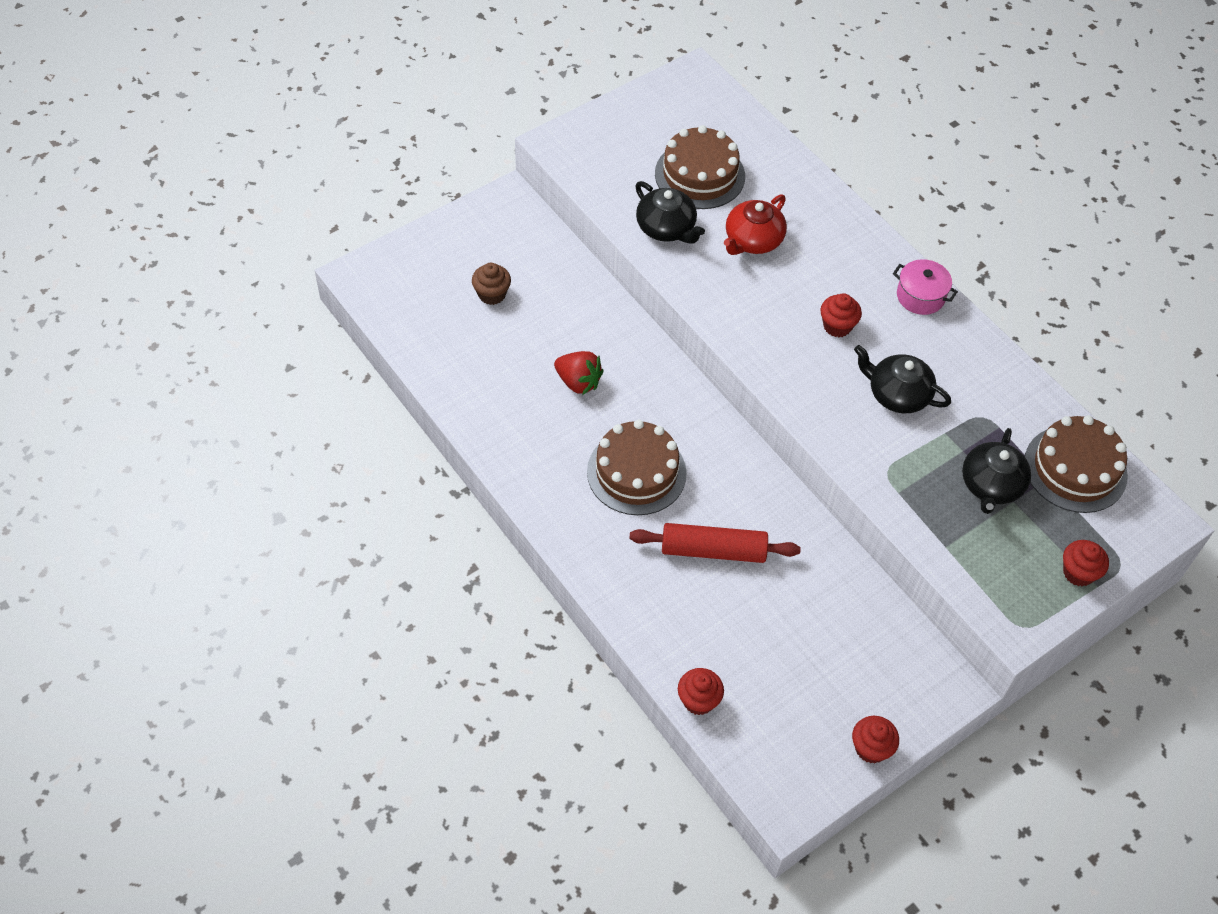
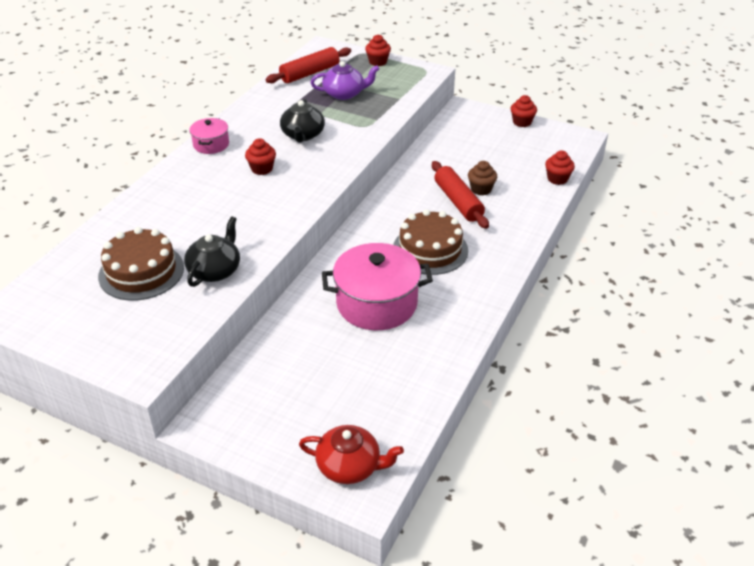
camera: 115 degrees left, 15 degrees down
brown cupcake [472,263,511,305] -> brown cupcake moved to [468,161,497,195]
red strawberry [554,351,604,395] -> pink pot [322,243,433,330]
red teapot [724,194,787,255] -> red teapot moved to [299,425,404,484]
black teapot [962,428,1031,514] -> purple teapot [310,61,379,100]
brown cake [1025,415,1128,513] -> red rolling pin [265,47,351,83]

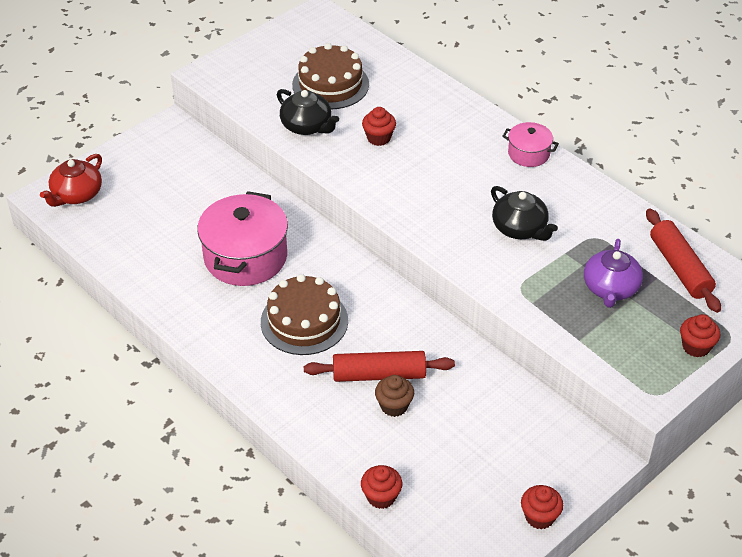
camera: 110 degrees right, 5 degrees up
red cupcake [245,138,276,175] -> red cupcake moved to [362,107,396,146]
black teapot [280,99,325,142] -> black teapot turned 150 degrees counterclockwise [491,186,558,241]

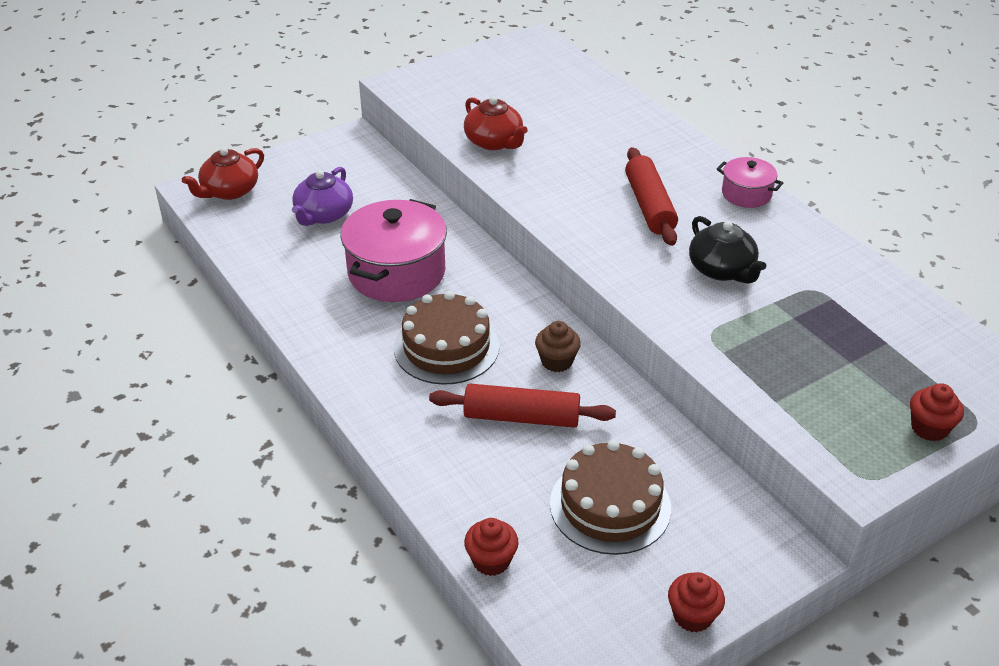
camera: 10 degrees right, 5 degrees down
black teapot [277,89,339,135] -> red teapot [464,96,528,150]
brown cake [292,43,369,109] -> brown cake moved to [550,440,671,555]
red cupcake [362,107,396,146] -> none
brown cupcake [375,375,414,417] -> brown cupcake moved to [535,321,581,372]
purple teapot [584,239,643,308] -> purple teapot moved to [292,167,353,226]
red rolling pin [646,209,721,313] -> red rolling pin moved to [625,147,678,246]

